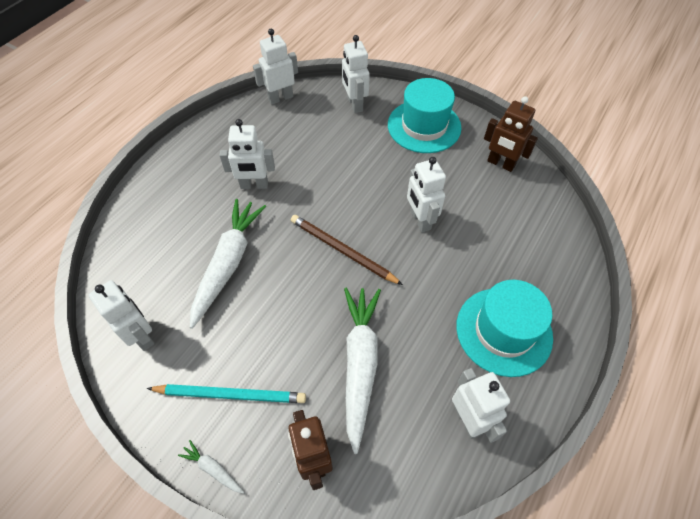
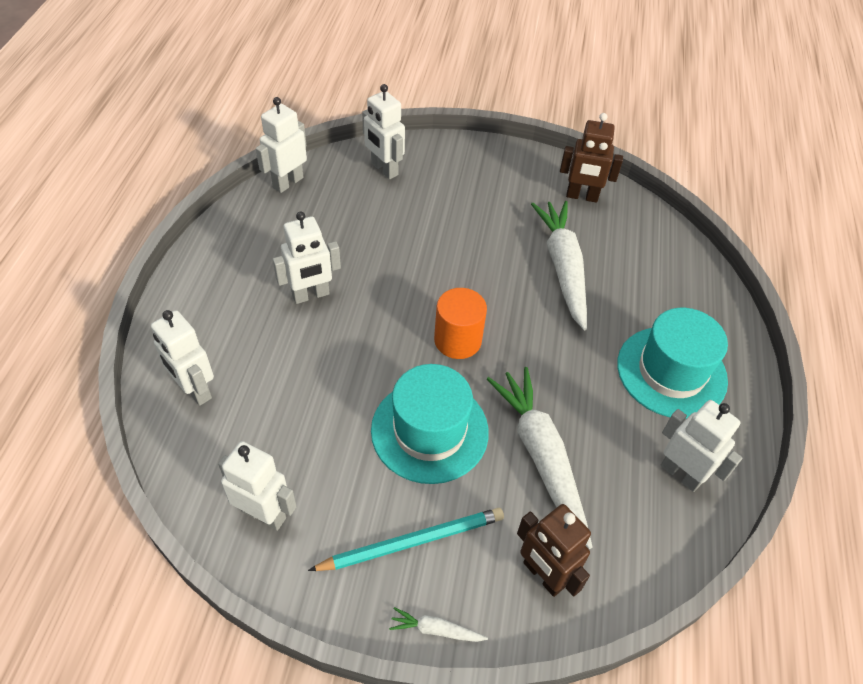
camera: 25 degrees left, 5 degrees down
white carrot [190,199,266,329] -> white carrot moved to [531,201,587,331]
brown pencil [291,215,403,285] -> orange cylinder [434,288,487,359]
turquoise hat [388,78,462,153] -> turquoise hat moved to [371,364,489,484]
white robot [407,157,446,232] -> white robot moved to [151,310,214,406]

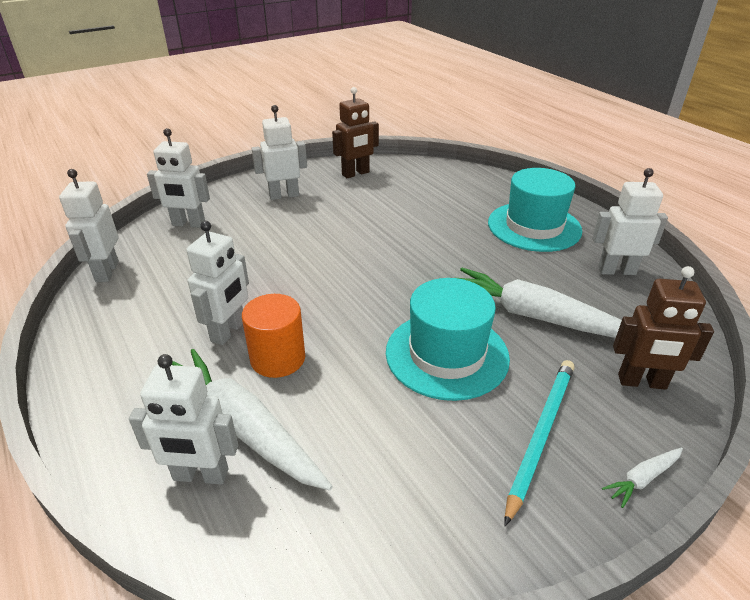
camera: 40 degrees left, 15 degrees down
white robot [218,441,297,531] -> white robot moved to [252,105,307,200]
orange cylinder [434,288,487,359] -> orange cylinder moved to [242,294,305,378]
white carrot [531,201,587,331] -> white carrot moved to [172,349,333,491]

